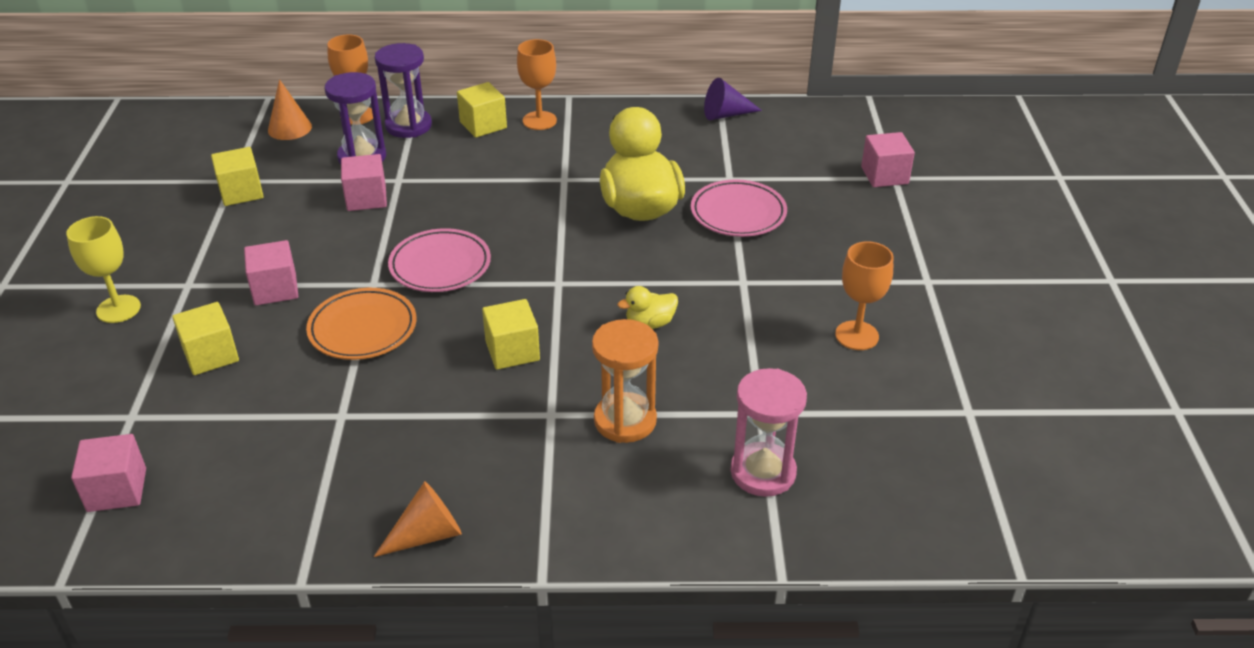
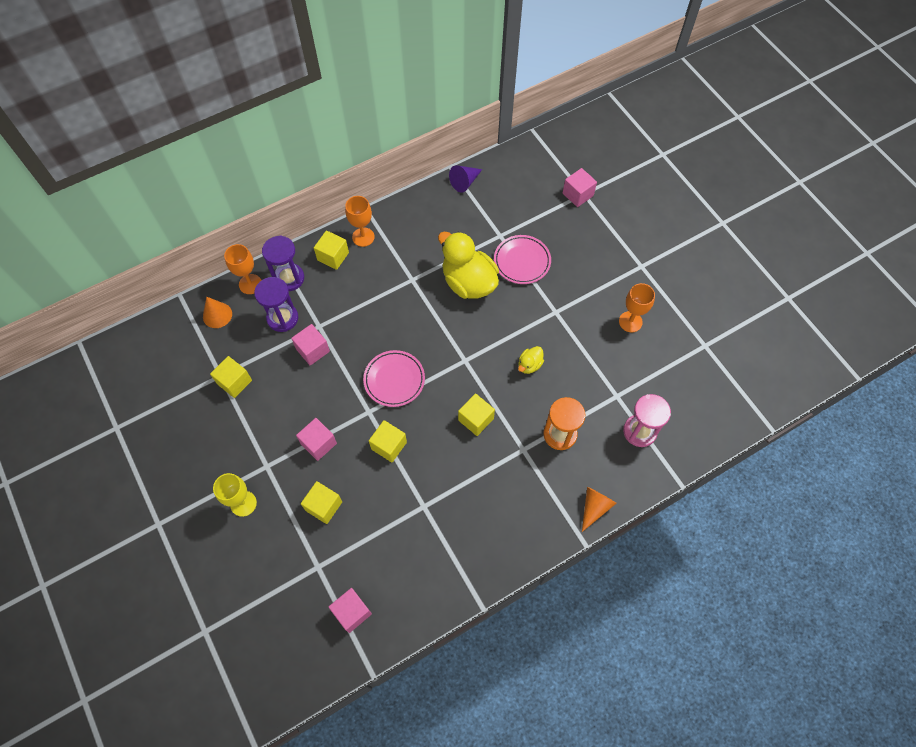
camera: 30 degrees left, 25 degrees up
orange plate [306,288,416,360] -> yellow cube [369,420,407,462]
orange cone [374,481,462,557] -> orange cone moved to [582,487,617,532]

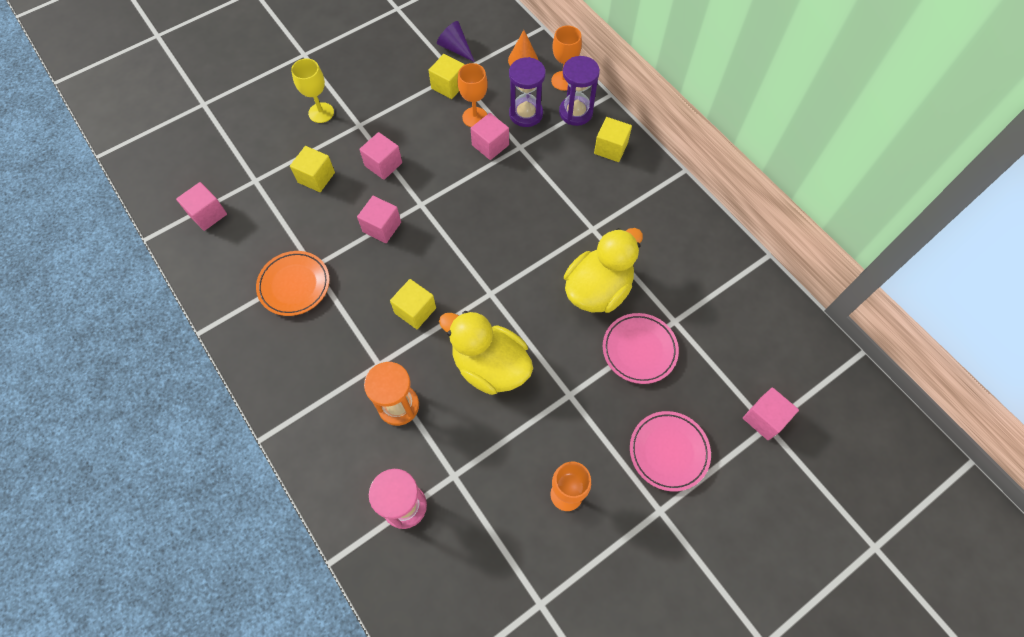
camera: 85 degrees right, 0 degrees up
orange goblet [345,196,375,247] -> orange goblet moved to [458,63,488,127]
pink plate [363,350,425,407] -> pink plate moved to [630,411,711,492]
yellow cube [369,420,407,462] -> pink cube [357,196,401,243]
purple cone [449,165,482,192] -> purple cone moved to [437,21,475,62]
yellow duck [518,346,544,374] -> yellow duck [439,311,533,395], size x2.25
orange cone [582,487,617,532] -> none
none -> orange plate [256,251,330,316]

